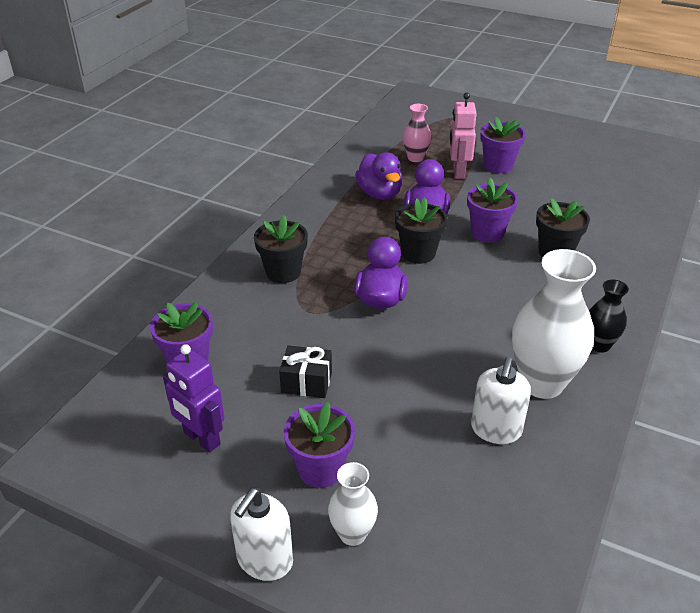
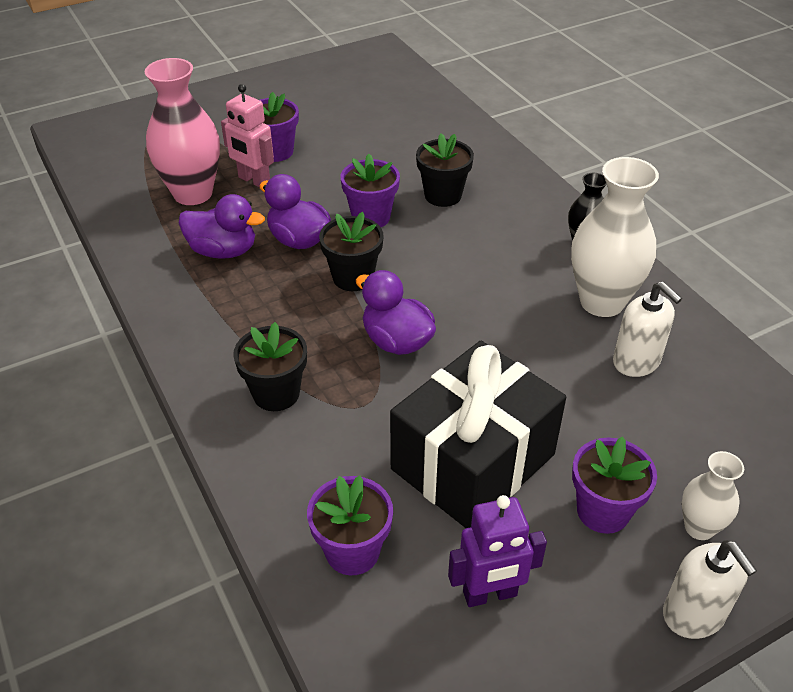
camera: 55 degrees left, 5 degrees up
black gift [279,345,332,398] -> black gift [390,341,566,528], size x2.36
pink vase [403,104,431,162] -> pink vase [145,58,220,205], size x1.89

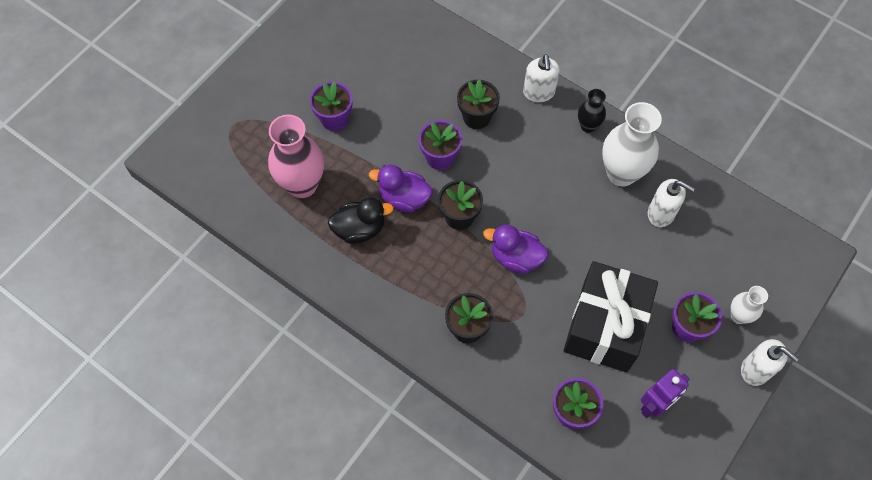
camera: 25 degrees left, 20 degrees up
purple duck [179,194,265,259] -> black duck [328,197,394,244]
pink robot [221,84,274,188] -> none
none -> white soap dispenser [523,54,560,102]

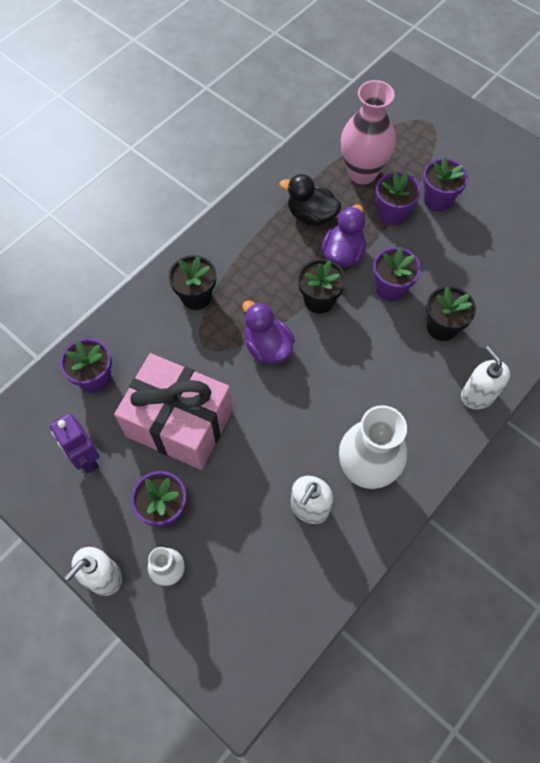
camera: 95 degrees right, 0 degrees up
black duck [328,197,394,244] -> black duck turned 120 degrees clockwise [280,174,342,226]
purple duck [483,225,548,274] -> purple duck turned 60 degrees counterclockwise [242,300,295,364]
white soap dispenser [523,54,560,102] -> white soap dispenser turned 60 degrees clockwise [461,346,510,409]
black gift [563,261,658,373] -> pink gift [114,353,233,470]
black vase [578,89,606,133] -> none
none -> purple flower pot [376,170,421,226]

